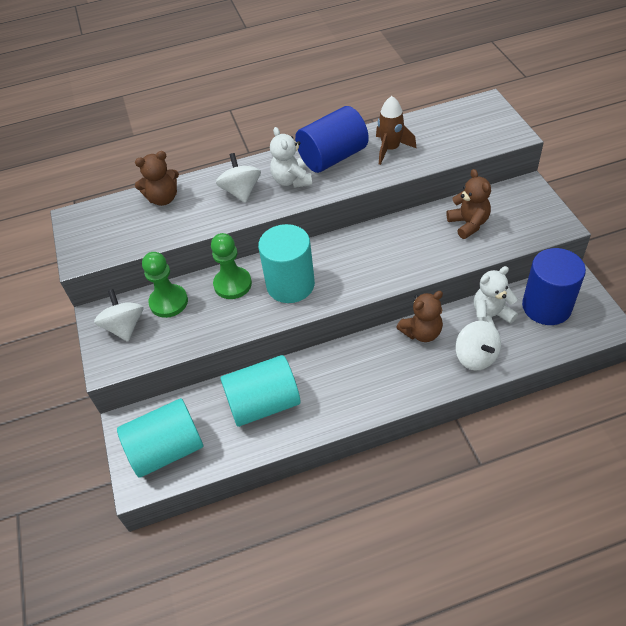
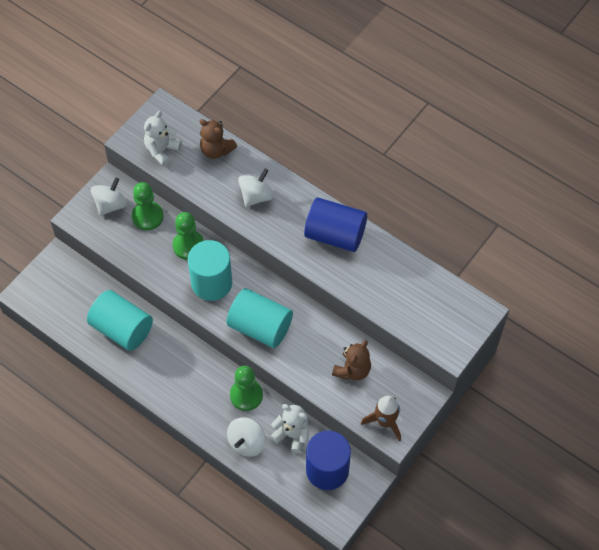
camera: 50 degrees right, 10 degrees up
turquoise cylinder [117,398,203,478] -> turquoise cylinder moved to [227,288,293,348]
white teddy bear [270,127,312,188] -> white teddy bear moved to [144,111,182,166]
brown rocket [376,96,416,165] -> brown rocket moved to [361,396,401,442]
brown teddy bear [396,291,443,342] -> green pawn [230,366,263,411]

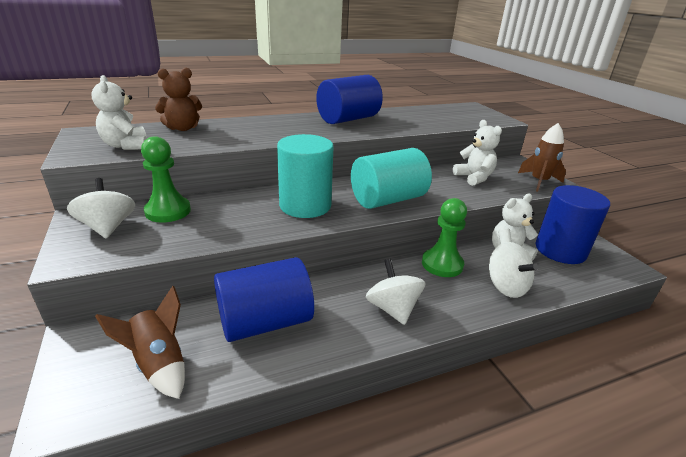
camera: 60 degrees left, 30 degrees down
turquoise cylinder [87,290,153,351] -> blue cylinder [214,257,314,342]
green pawn [173,212,204,260] -> none
white spinning top [238,169,274,207] -> white spinning top moved to [366,259,425,325]
brown teddy bear [332,340,371,381] -> white teddy bear [453,120,502,186]
none -> brown rocket [95,286,185,399]

